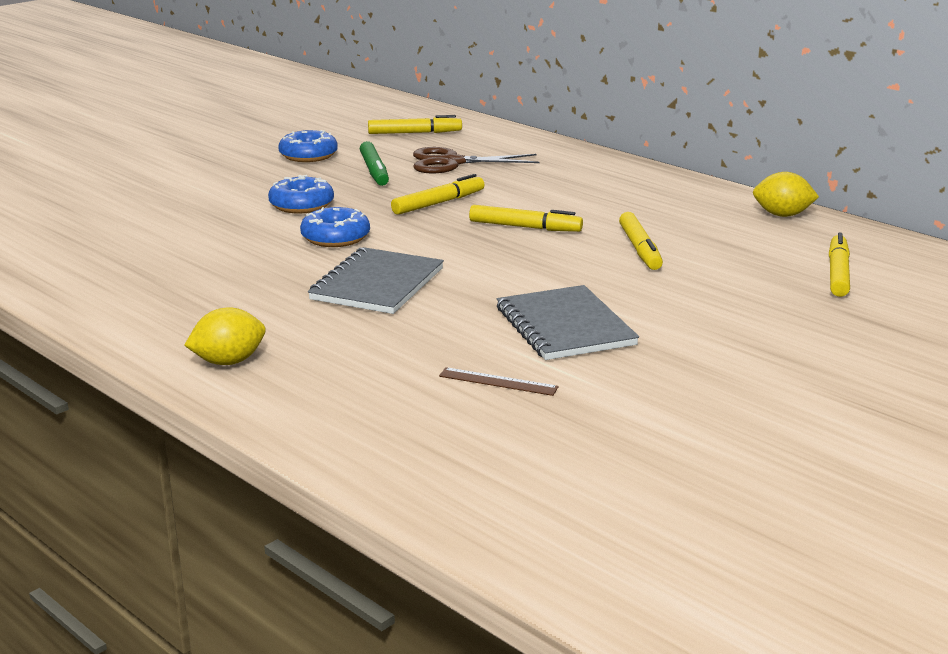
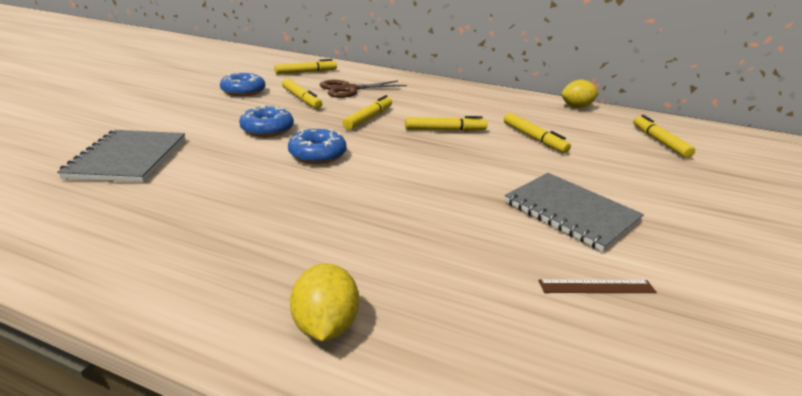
camera: 25 degrees left, 5 degrees up
yellow lemon [184,308,266,365] -> yellow lemon turned 45 degrees counterclockwise [290,263,359,341]
grey notebook [308,247,444,314] -> grey notebook moved to [57,130,185,182]
green marker [360,141,389,186] -> yellow marker [282,78,322,109]

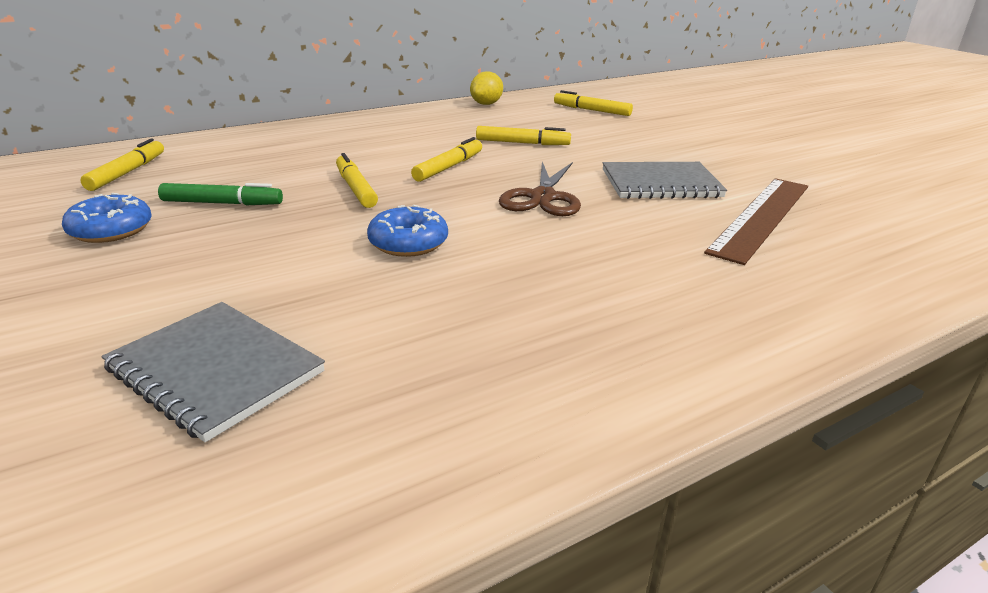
camera: 50 degrees left, 0 degrees up
blue donut [239,105,294,137] -> none
yellow marker [282,78,322,109] -> green marker [158,183,283,205]
yellow lemon [290,263,359,341] -> none
brown scissors [319,80,407,98] -> brown scissors moved to [499,162,581,216]
brown ruler [538,279,657,293] -> brown ruler [704,178,808,265], size x2.34

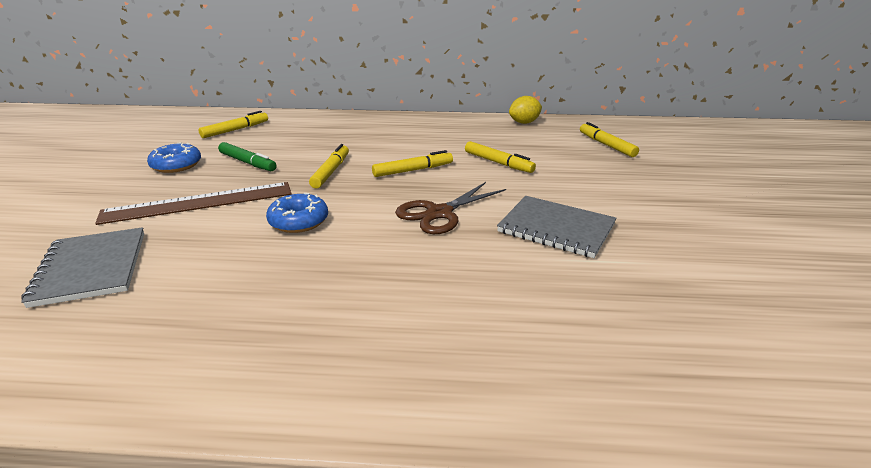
camera: 35 degrees right, 0 degrees up
brown ruler [704,178,808,265] -> brown ruler moved to [95,182,291,225]

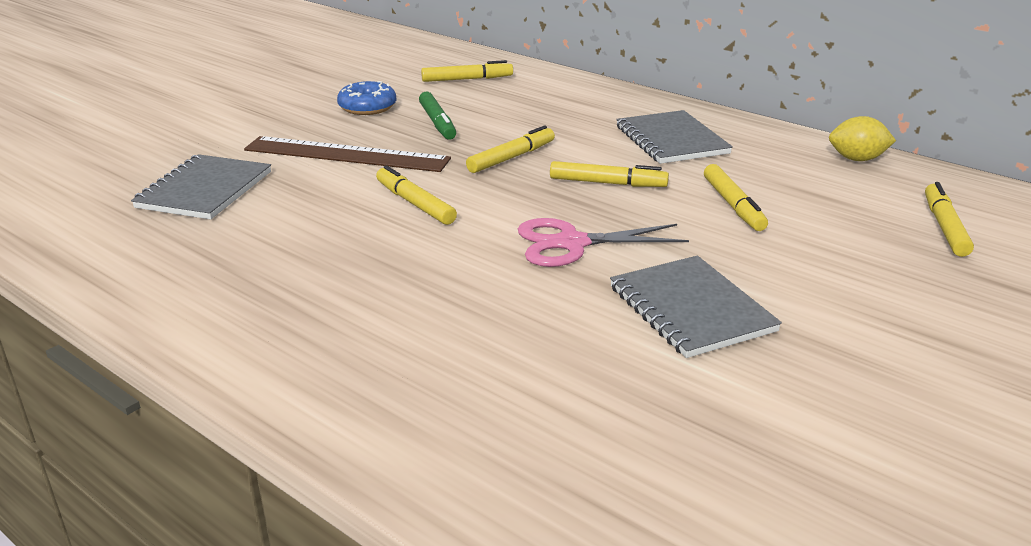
camera: 35 degrees right, 0 degrees up
blue donut [266,193,328,233] -> yellow marker [376,165,457,225]
brown scissors [395,182,506,234] -> pink scissors [518,218,689,267]
none -> grey notebook [616,110,733,164]

